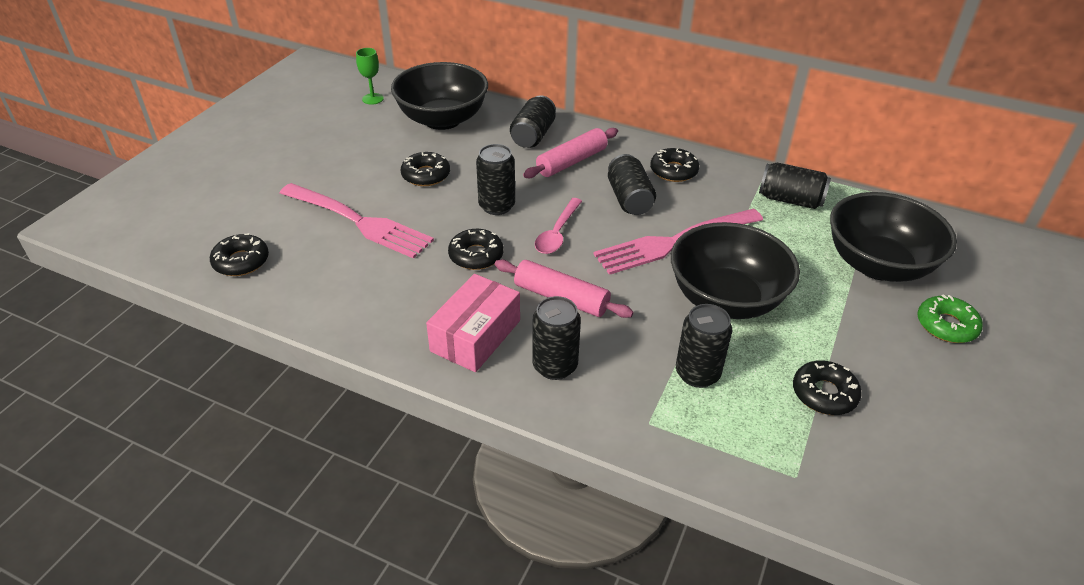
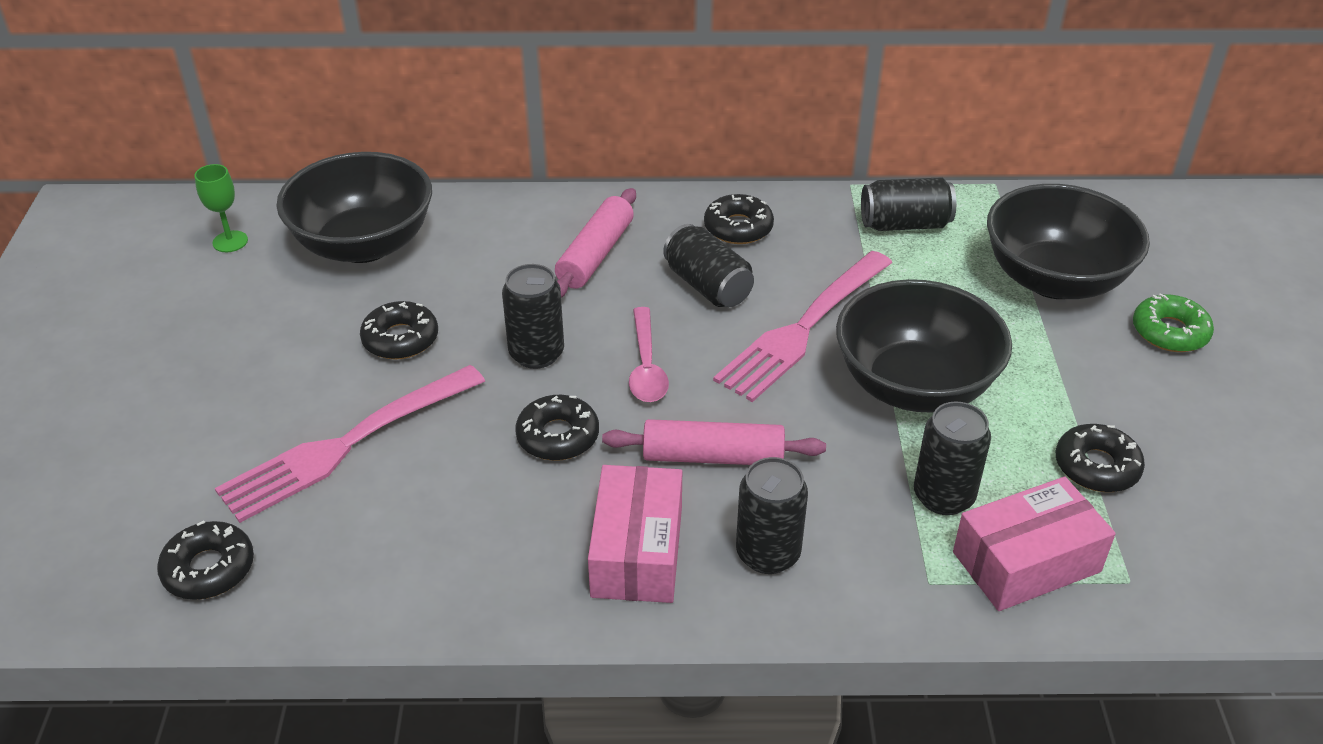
camera: 25 degrees left, 0 degrees up
pink fork [280,183,434,259] -> pink fork turned 135 degrees clockwise [215,365,485,523]
black can [510,95,556,148] -> none
none -> pink box [953,477,1116,611]

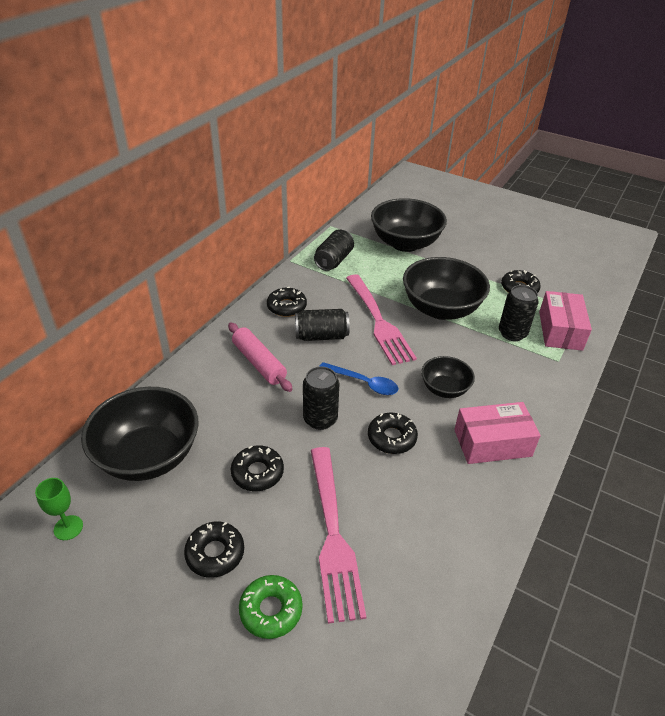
camera: 60 degrees left, 0 degrees up
black donut [157,520,254,600] -> black donut moved to [184,522,244,578]
pink box [588,465,682,603] -> pink box turned 45 degrees counterclockwise [454,402,541,464]
pink rolling pin [602,419,826,465] -> black bowl [421,356,475,398]
pink spoon [629,307,669,402] -> blue spoon [319,362,398,395]
black can [736,457,808,574] -> none
green donut [1133,294,1214,352] -> green donut moved to [239,575,303,639]

